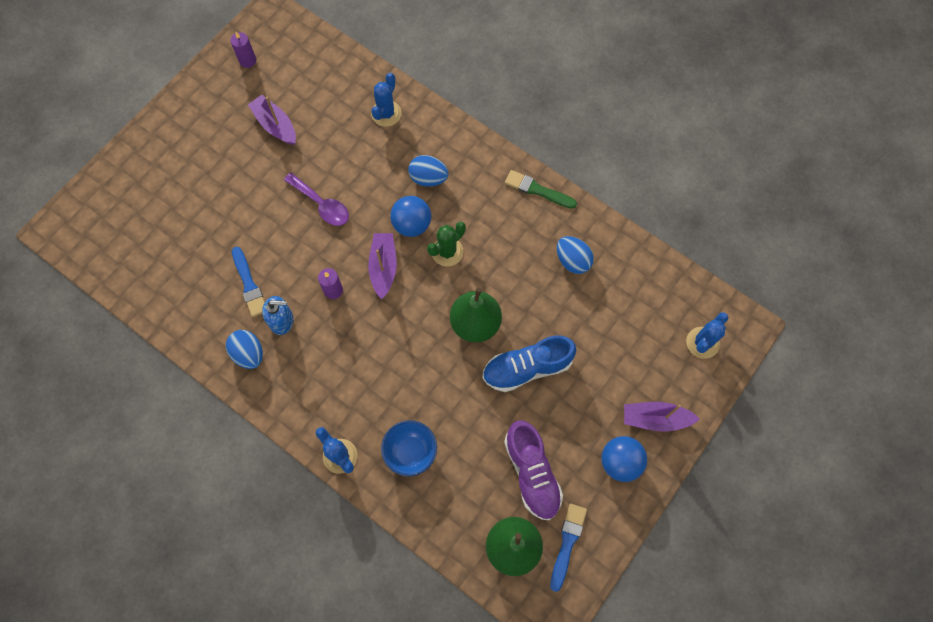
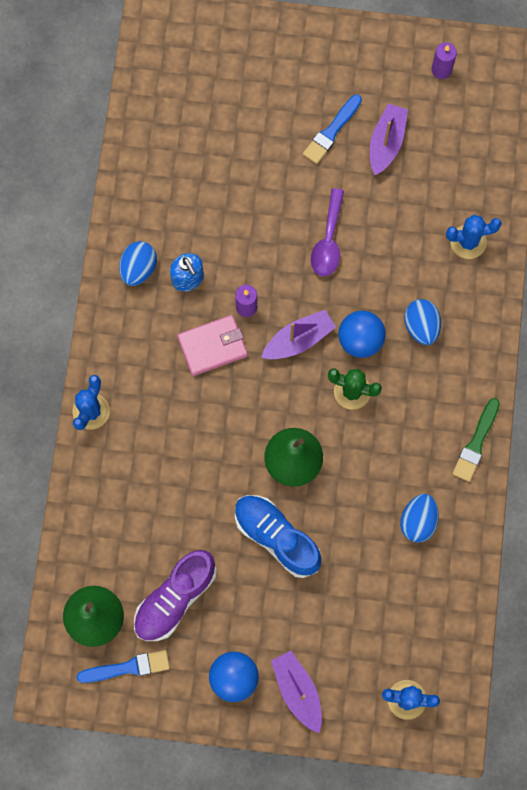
camera: 60 degrees right, 5 degrees up
blue brush [232,247,265,317] -> blue brush moved to [303,94,362,164]
blue bowl [381,420,437,476] -> none
green brush [505,170,577,209] -> green brush turned 150 degrees counterclockwise [452,398,500,482]
none -> pink wallet [177,315,248,376]

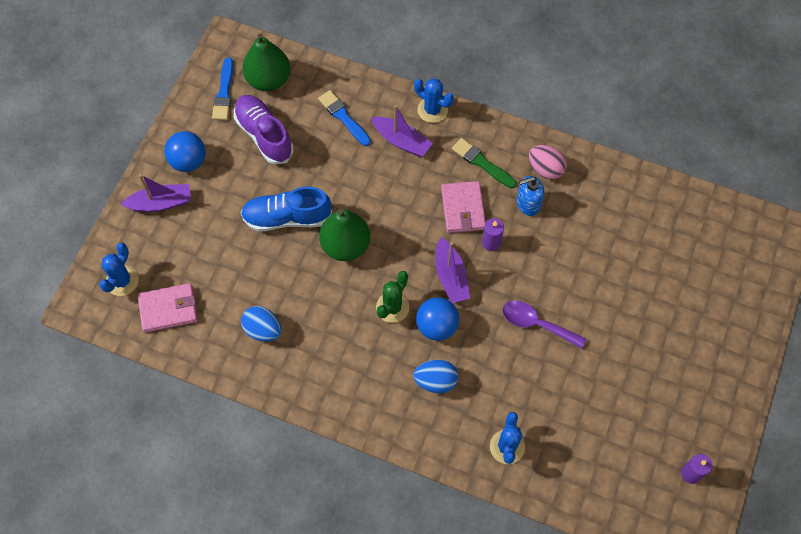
camera: 105 degrees right, 10 degrees down
blue egg [119,241,157,286] -> pink egg [529,145,567,180]
blue shoe [235,495,321,578] -> blue shoe turned 150 degrees counterclockwise [241,187,332,231]
blue brush [303,94,362,164] -> blue brush moved to [318,90,371,146]
purple boat [370,104,408,175] -> purple boat moved to [371,105,433,157]
green brush [452,398,500,482] -> green brush moved to [452,138,516,188]
none -> pink wallet [138,283,198,333]

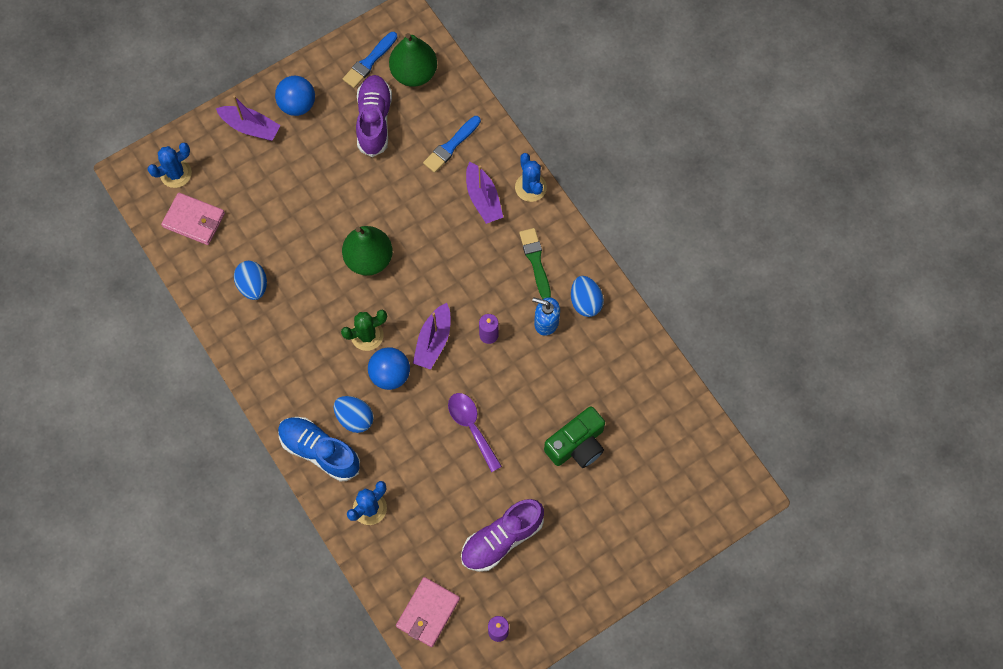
camera: 35 degrees right, 5 degrees up
blue shoe [241,187,332,231] -> blue shoe moved to [278,417,360,481]
blue brush [318,90,371,146] -> blue brush turned 135 degrees counterclockwise [423,116,481,173]
pink wallet [441,181,486,233] -> pink wallet moved to [396,577,460,647]
pink egg [529,145,567,180] -> blue egg [571,276,604,317]
none -> purple shoe [461,499,544,572]
none -> green camera [544,406,605,468]

